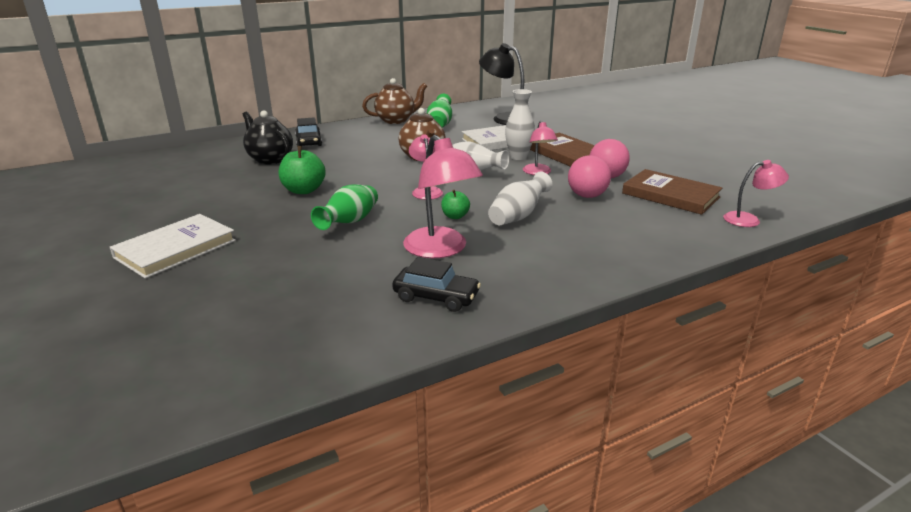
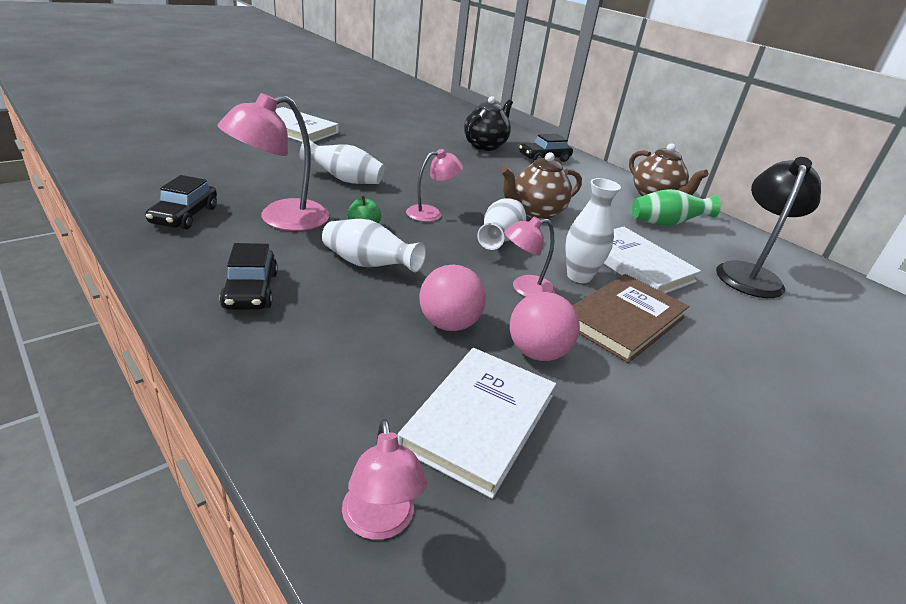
camera: 75 degrees right, 5 degrees up
green apple [279,146,326,194] -> none
green vase [311,184,378,230] -> white vase [300,139,384,184]
brown book [622,169,722,215] -> white book [397,348,556,499]
none -> black car [219,243,278,310]

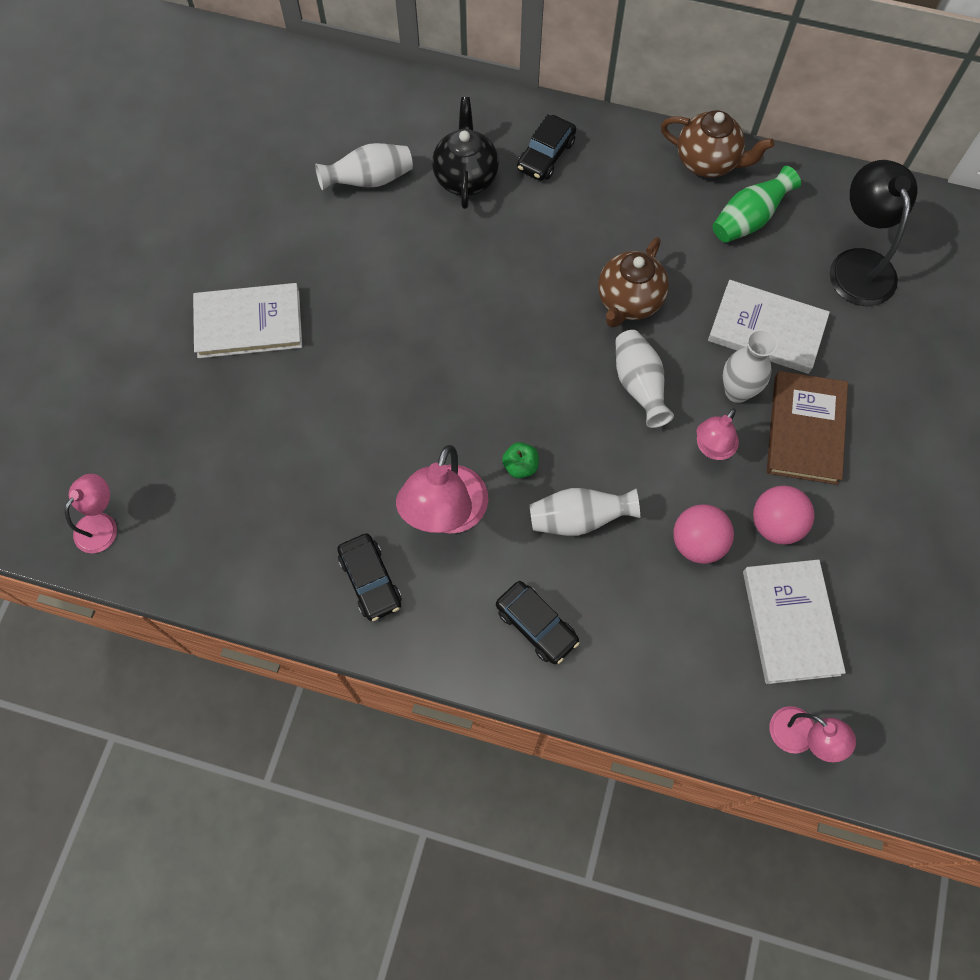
camera: 30 degrees left, 35 degrees up
white vase [300,139,384,184] -> white vase moved to [315,143,413,190]
pink lamp [406,149,463,222] -> pink lamp moved to [65,474,117,553]

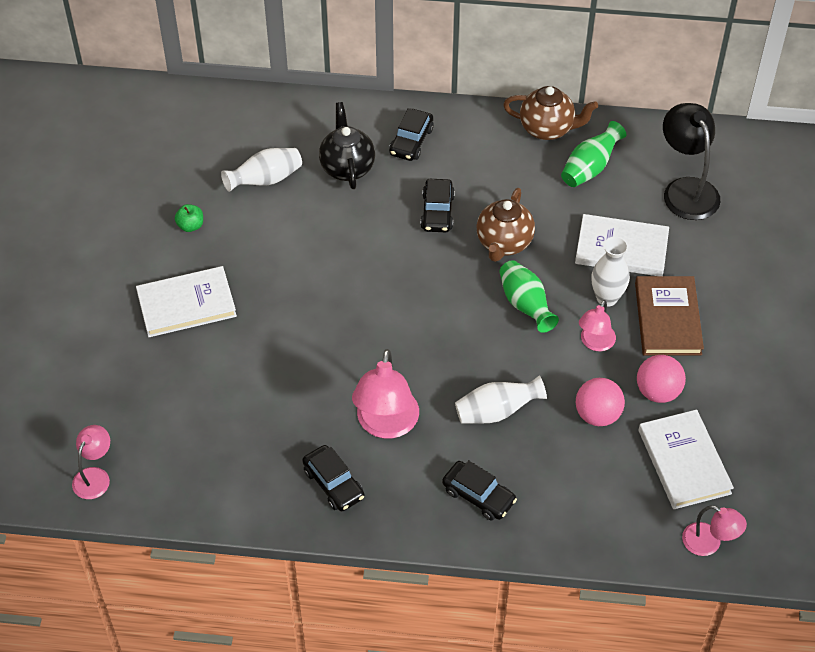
camera: 10 degrees left, 15 degrees down
green apple [502,442,539,478] -> green apple moved to [175,204,203,232]
white vase [615,330,674,428] -> green vase [499,260,559,333]
none -> black car [421,179,455,232]

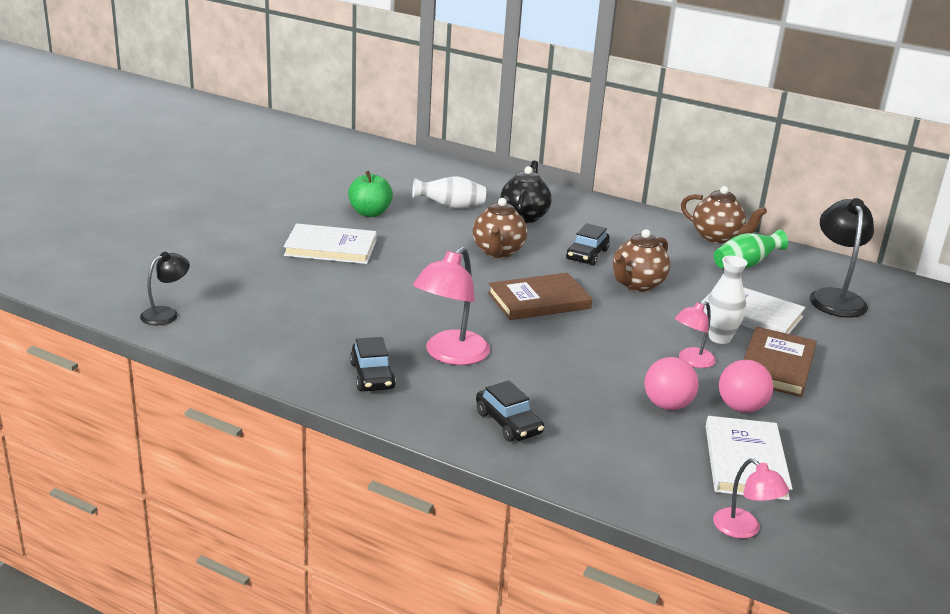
camera: 20 degrees right, 25 degrees down
pink lamp [72,425,110,499] -> black lamp [140,252,190,325]
green apple [175,204,203,232] -> green apple [348,171,393,217], size x1.72
black car [389,108,434,161] -> none
white vase [455,375,547,424] -> none
green vase [499,260,559,333] -> none
none -> brown teapot [473,198,527,258]
none -> brown book [488,273,592,320]

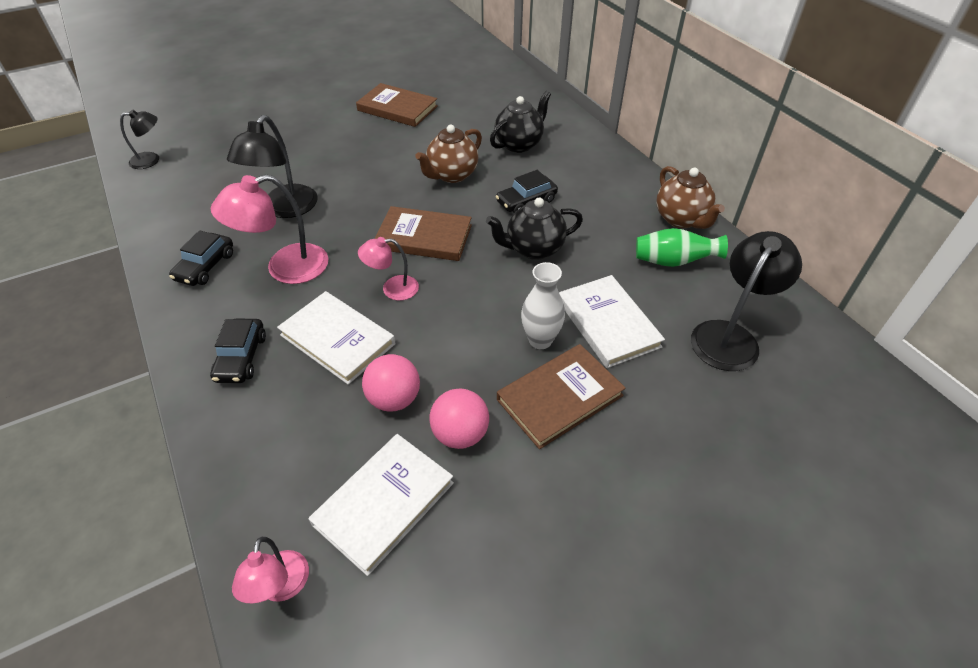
camera: 35 degrees right, 20 degrees up
white book [284,224,377,264] -> white book moved to [277,291,395,385]
green apple [348,171,393,217] -> brown book [356,83,438,127]
white vase [412,176,486,208] -> none
brown teapot [613,229,670,292] -> black teapot [486,198,583,260]
pink lamp [675,301,716,368] -> pink lamp moved to [358,237,419,300]
none -> black lamp [227,115,318,218]

